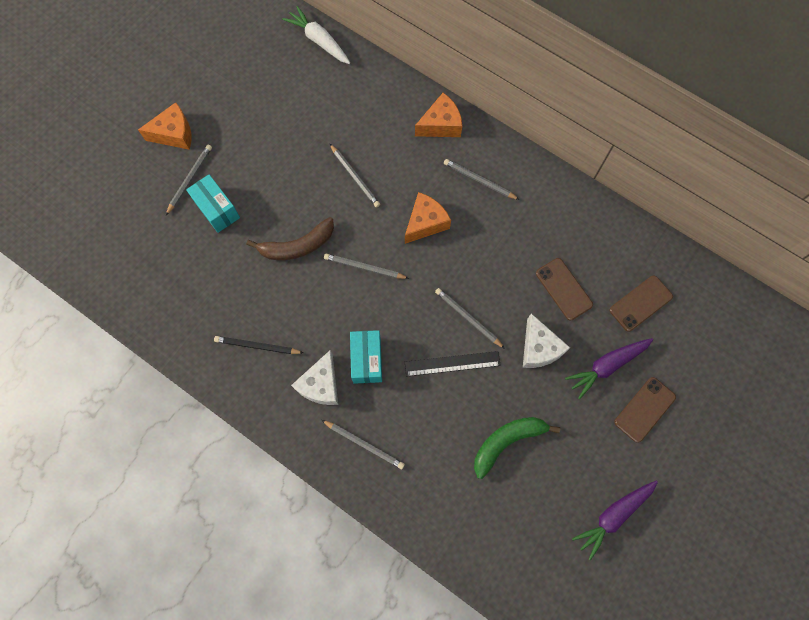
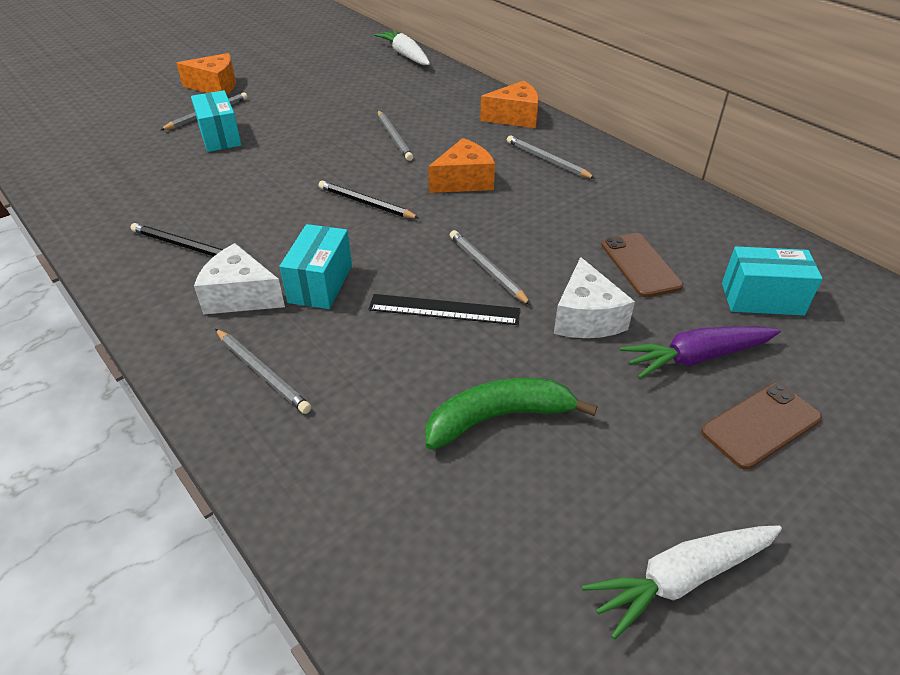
camera: 15 degrees right, 30 degrees down
brown banana [246,217,334,260] -> none
white cheese [291,350,338,405] -> white cheese turned 75 degrees clockwise [194,243,285,315]
grey pencil [324,253,409,279] -> black pencil [319,180,419,219]
purple carrot [572,481,658,561] -> white carrot [582,525,782,640]
brown phone [610,276,673,332] -> turquoise box [722,247,823,316]

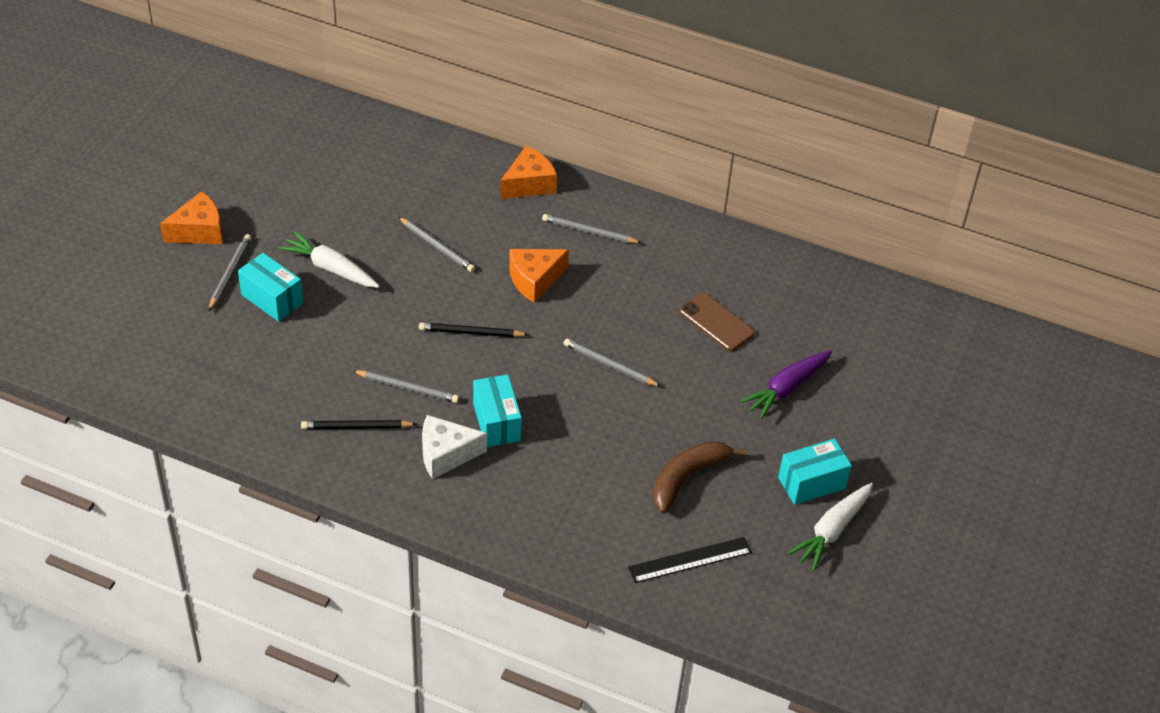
camera: 30 degrees left, 5 degrees up
grey pencil [215,329,311,414] -> grey pencil moved to [353,370,459,403]
black ruler [368,294,520,325] -> black ruler moved to [628,537,752,583]
white carrot [374,30,430,65] -> white carrot moved to [278,231,379,288]
green banana [425,378,597,450] -> brown banana [653,441,747,513]
orange cheese [428,138,495,193] -> orange cheese turned 150 degrees counterclockwise [509,249,569,303]
white cheese [554,257,635,338] -> none
brown phone [701,383,822,470] -> none
turquoise box [722,247,823,316] -> turquoise box moved to [778,439,852,505]

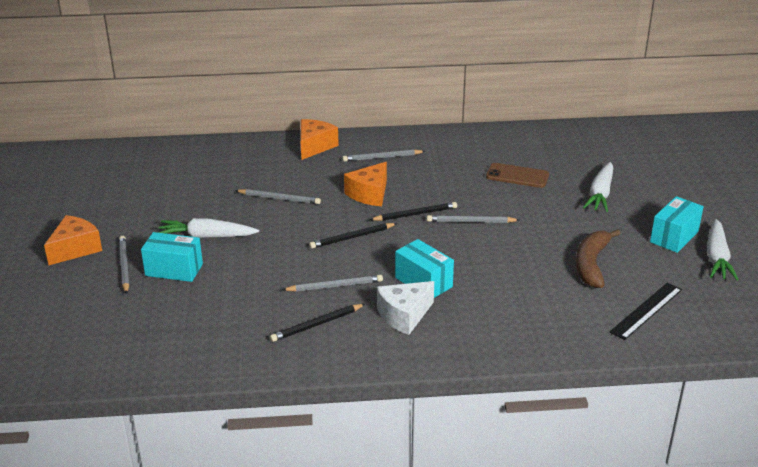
camera: 25 degrees left, 15 degrees down
purple carrot [739,350,832,420] -> white carrot [583,162,613,212]
none -> black pencil [370,202,457,221]

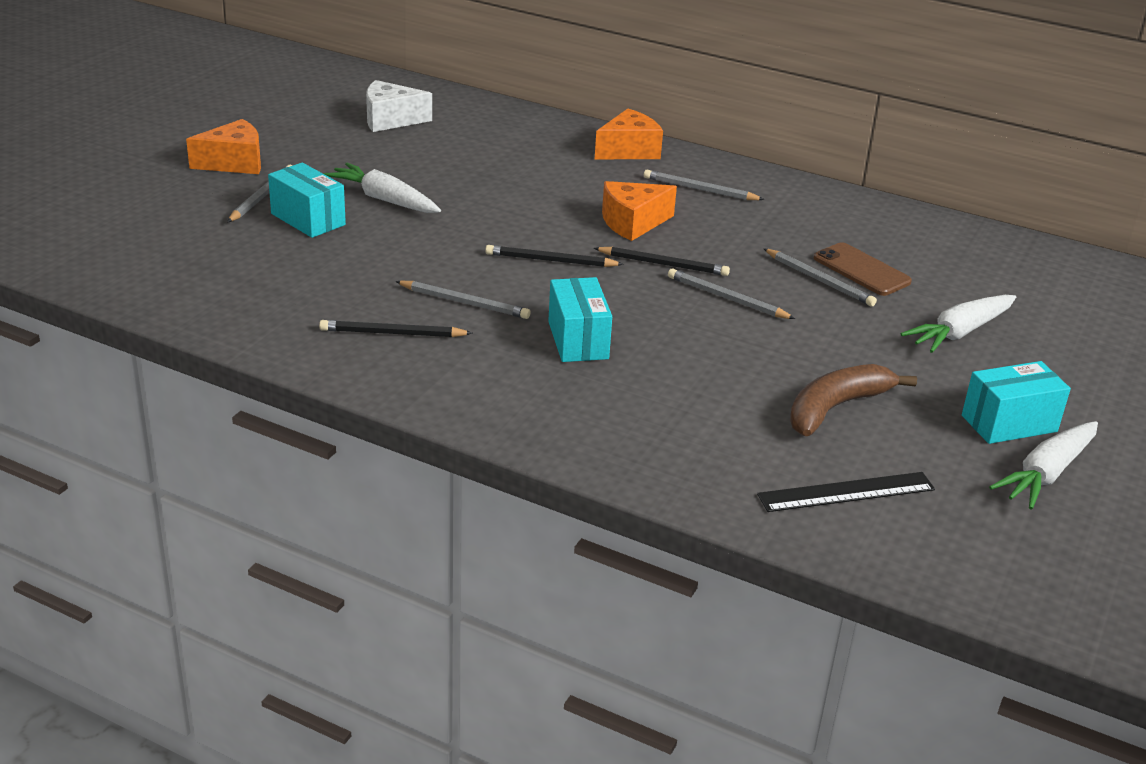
camera: 30 degrees right, 0 degrees up
grey pencil [235,189,321,204] -> grey pencil moved to [763,248,877,306]
white cheese [377,281,434,335] -> white cheese moved to [366,80,432,132]

